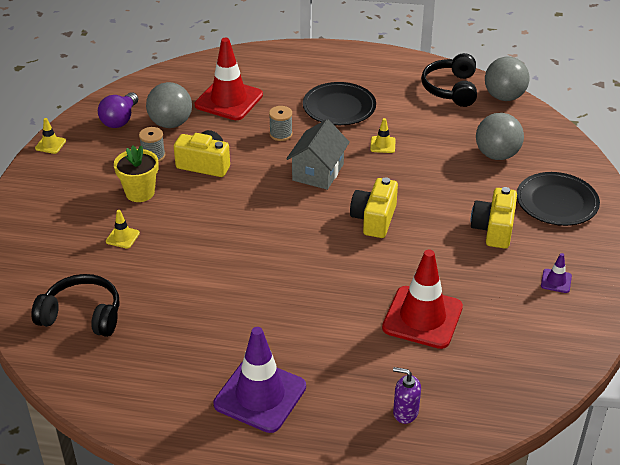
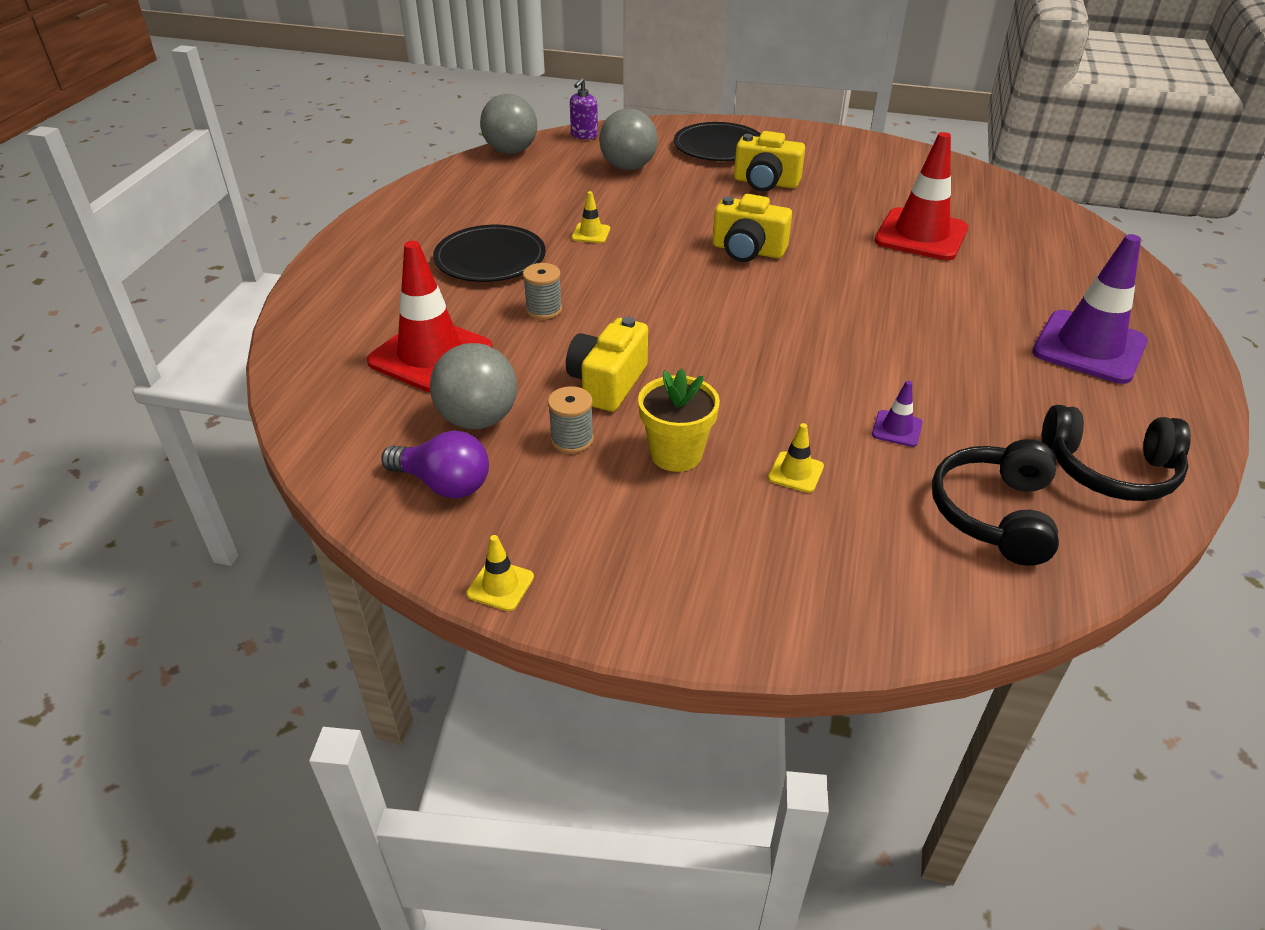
camera: 85 degrees left, 0 degrees up
grey house [286,119,350,190] -> none
purple soap dispenser [393,367,421,424] -> purple soap dispenser moved to [570,78,598,140]
black headphones [421,53,477,107] -> black headphones moved to [1042,405,1191,501]
purple traffic cone [541,253,572,293] -> purple traffic cone moved to [872,381,923,447]

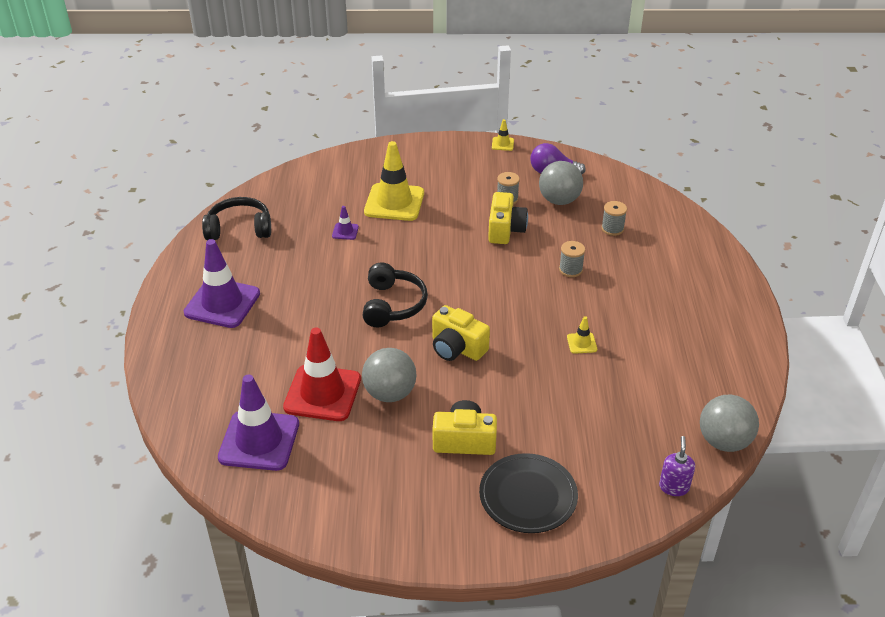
camera: 165 degrees right, 0 degrees up
red traffic cone [367,241,492,392] -> grey spool [601,201,627,236]
black plate [433,225,546,282] -> none
grey ball [599,108,658,170] -> grey ball moved to [362,348,417,402]
yellow flower pot [638,368,720,472] -> none
yellow camera [713,194,792,262] -> yellow camera turned 150 degrees counterclockwise [432,305,490,361]
yellow traffic cone [768,423,824,493] -> yellow traffic cone [364,141,424,221], size x2.33
black headphones [932,439,1059,566] -> black headphones moved to [363,262,428,327]
none -> purple traffic cone [218,375,299,471]

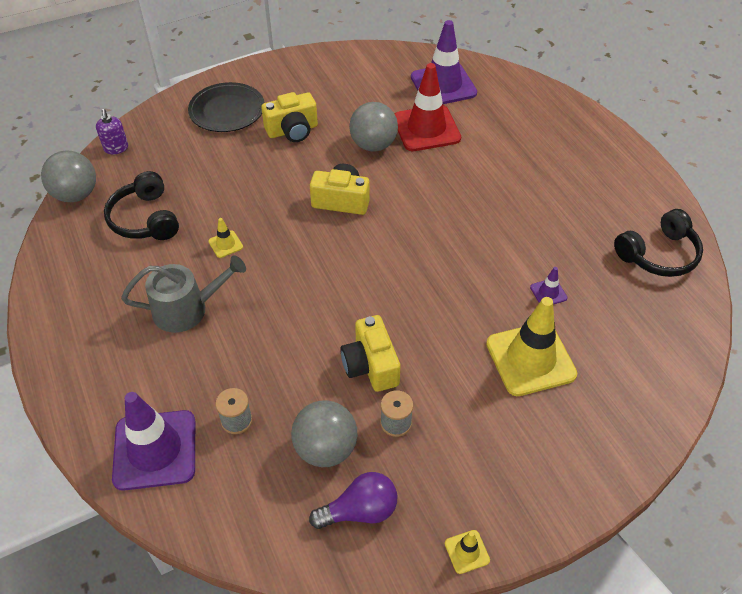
camera: 155 degrees right, 10 degrees up
purple traffic cone [184,239,260,328] -> purple traffic cone moved to [112,392,195,491]
black headphones [363,262,428,327] -> black headphones moved to [104,171,179,240]
grey spool [559,241,585,277] -> none
none -> grey watering can [121,255,246,333]

